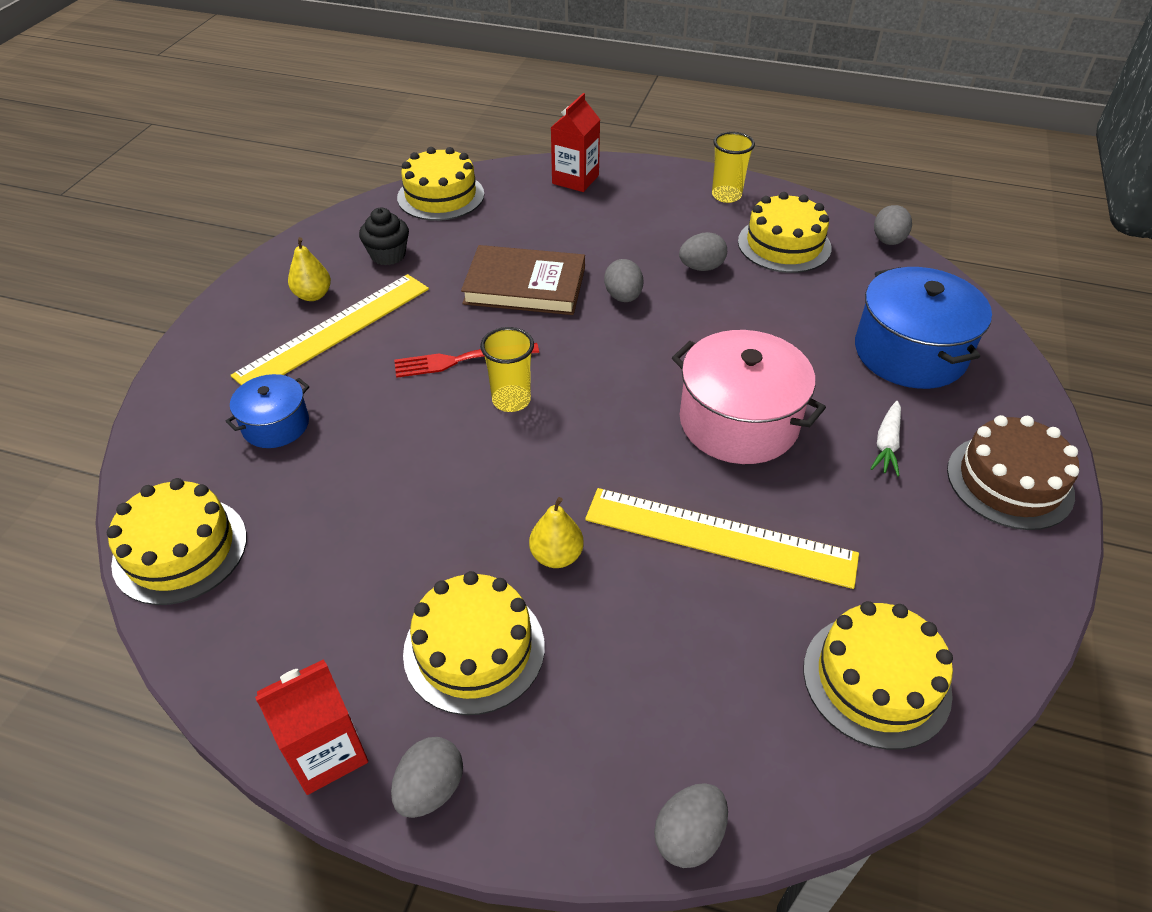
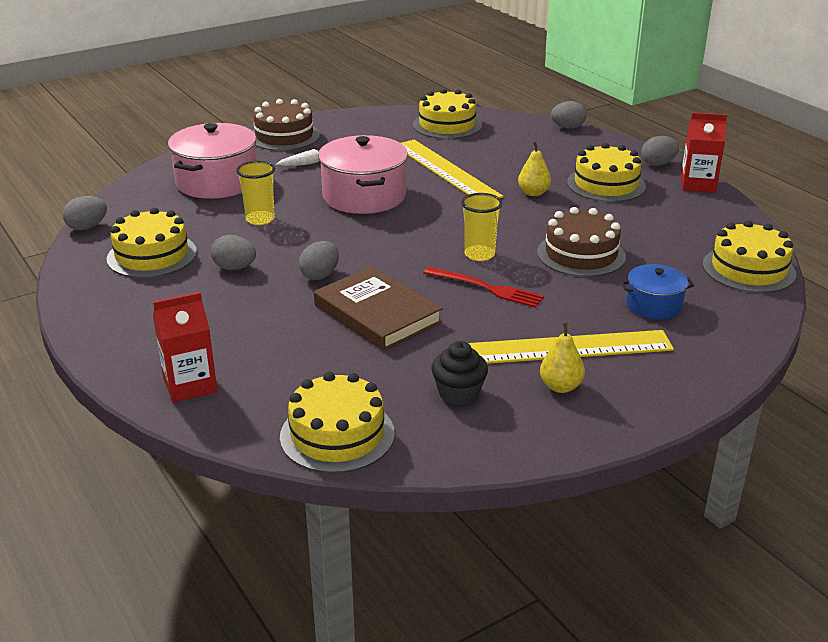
camera: 140 degrees left, 15 degrees down
yellow cup [712,132,755,203] -> yellow cup moved to [236,161,275,225]
blue pot [855,267,992,389] -> pink pot [168,123,256,199]
none -> brown cake [537,207,626,277]

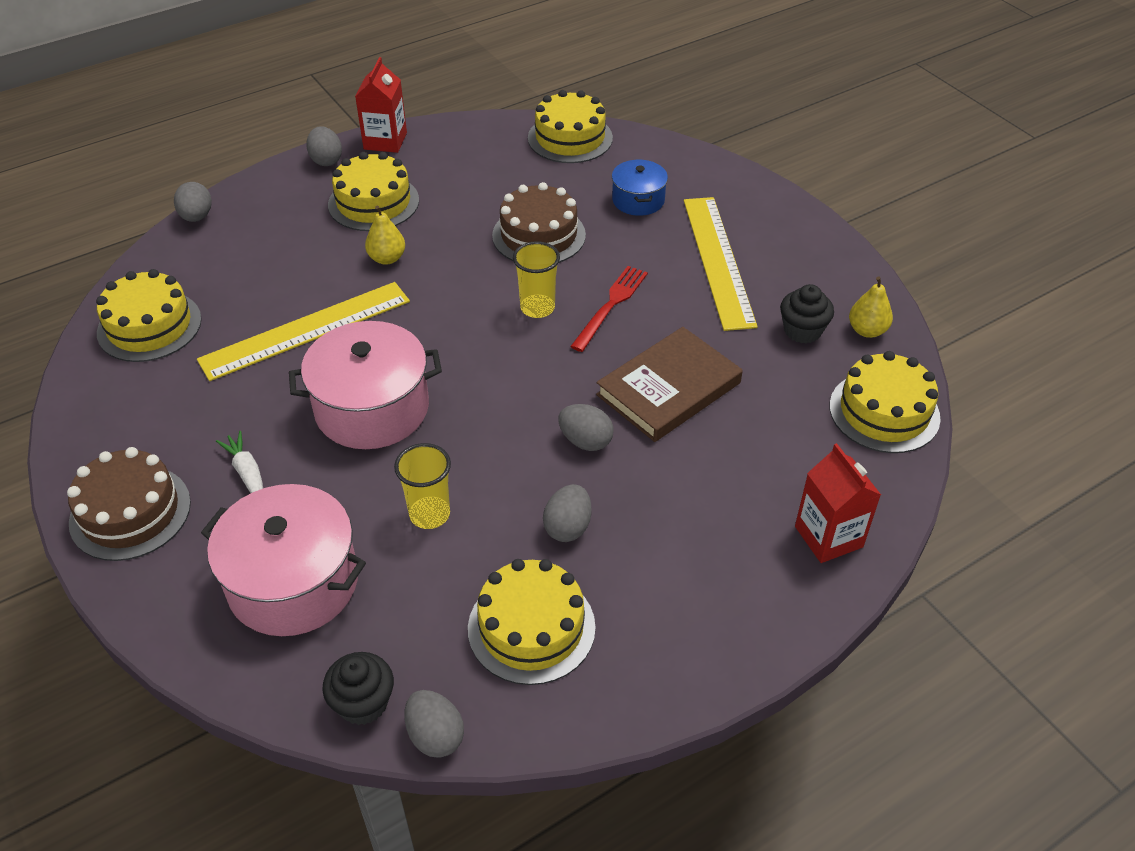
camera: 90 degrees left, 15 degrees up
yellow pear [540,323,585,393] -> yellow pear moved to [849,276,893,338]
none -> black cupcake [322,652,394,725]

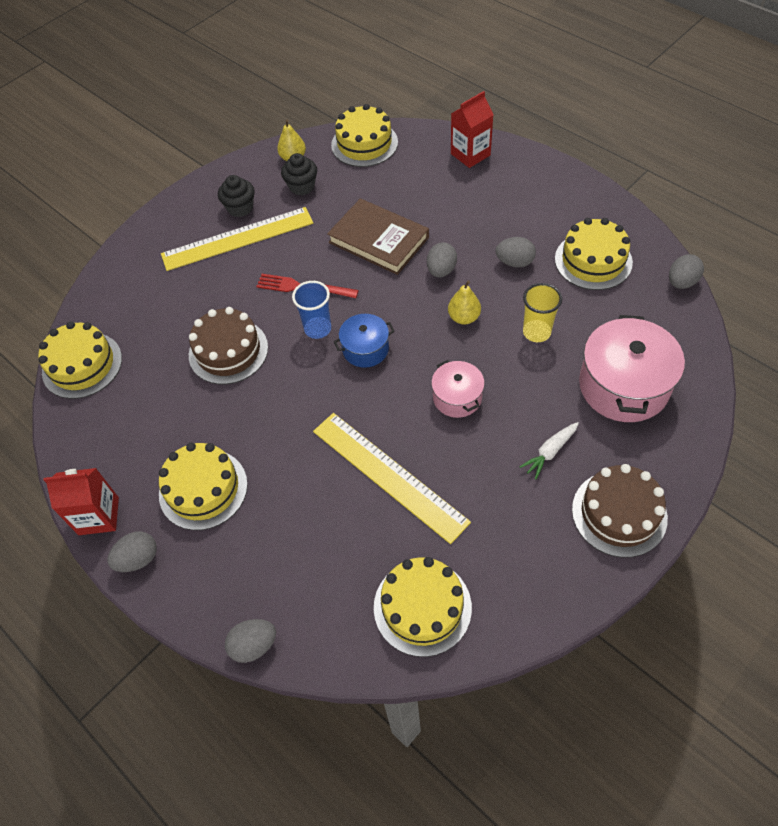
camera: 100 degrees left, 10 degrees up
pink pot [289,321,442,449] -> pink pot [431,360,485,418], size x0.55
black cupcake [322,652,394,725] -> black cupcake moved to [218,175,255,217]
yellow pear [365,206,405,265] -> yellow pear moved to [448,281,481,324]
yellow cup [513,241,560,318] -> blue cup [292,281,331,339]
blue pot [612,160,668,216] -> blue pot moved to [334,314,395,368]

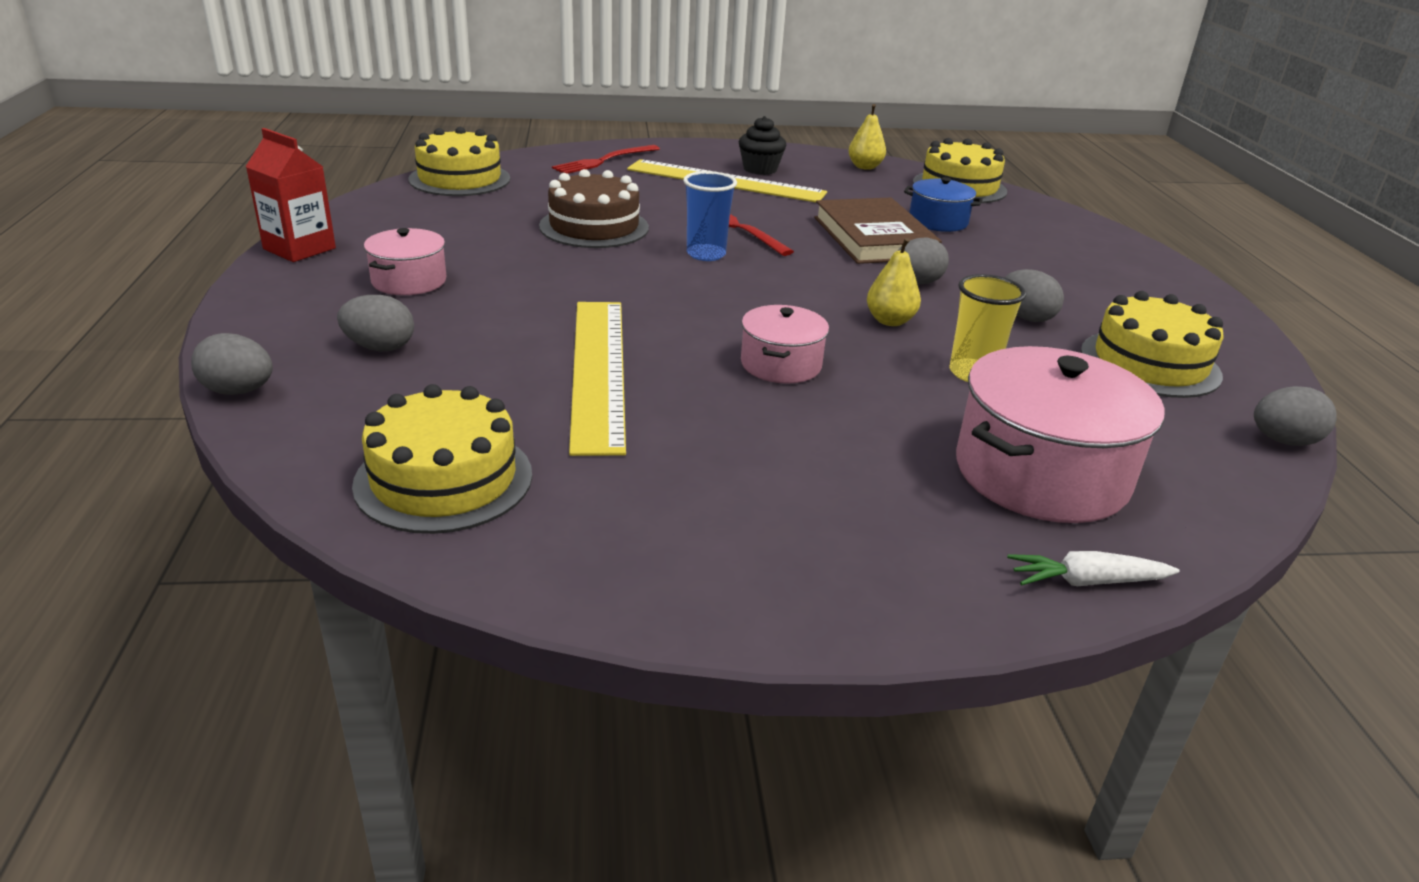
camera: 35 degrees right, 25 degrees down
grey egg [107,531,157,572] -> grey egg moved to [337,295,414,351]
yellow cake [159,443,248,530] -> pink pot [364,228,446,295]
black cupcake [281,153,317,195] -> none
blue pot [334,314,395,368] -> blue pot moved to [904,177,983,232]
red carton [451,91,494,168] -> none
white carrot [520,422,579,479] -> white carrot moved to [1007,551,1180,586]
brown cake [572,464,668,558] -> none
none -> red fork [552,145,660,174]

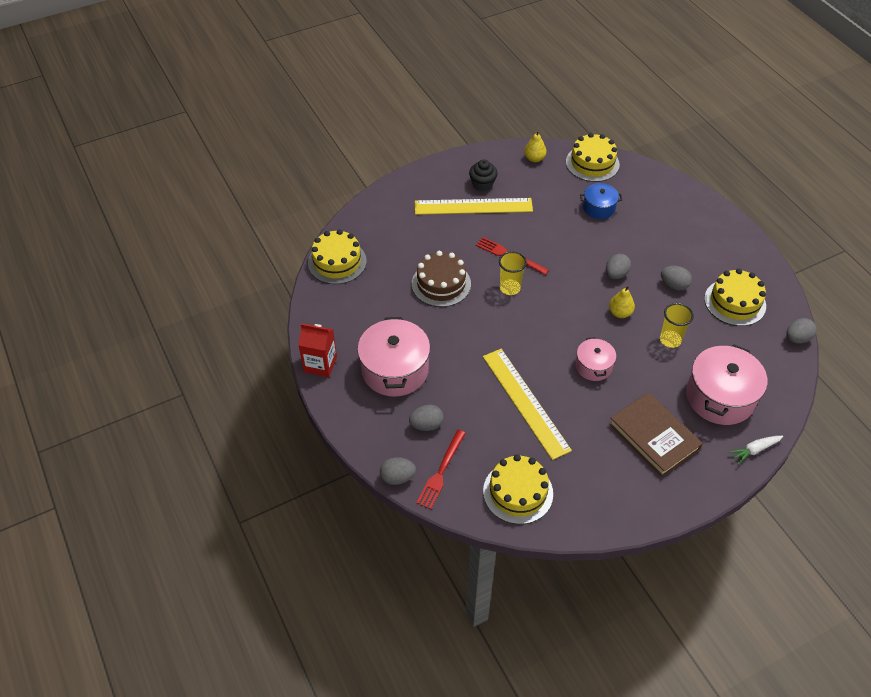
camera: 20 degrees left, 20 degrees up
pink pot [364,228,446,295] -> pink pot [357,317,430,397], size x1.81
red fork [552,145,660,174] -> red fork moved to [416,430,466,509]
blue cup [683,171,737,261] -> yellow cup [499,251,527,295]
brown book [814,198,942,264] -> brown book moved to [609,392,703,477]

